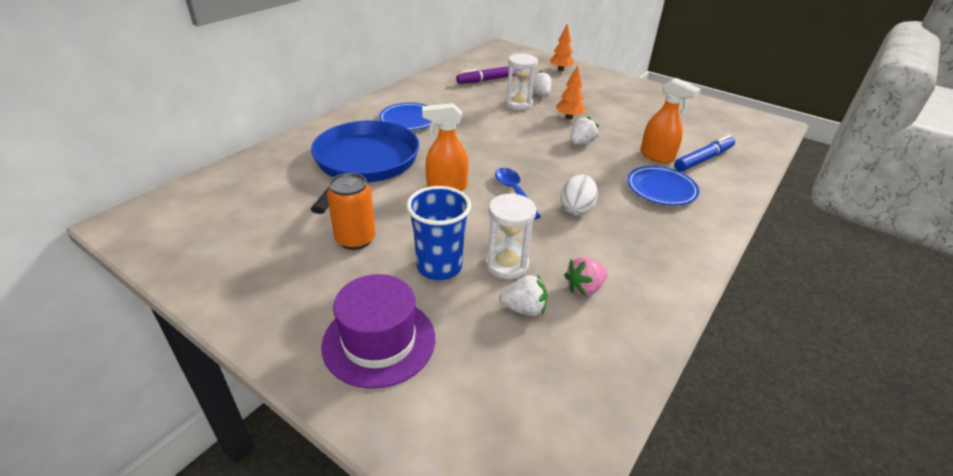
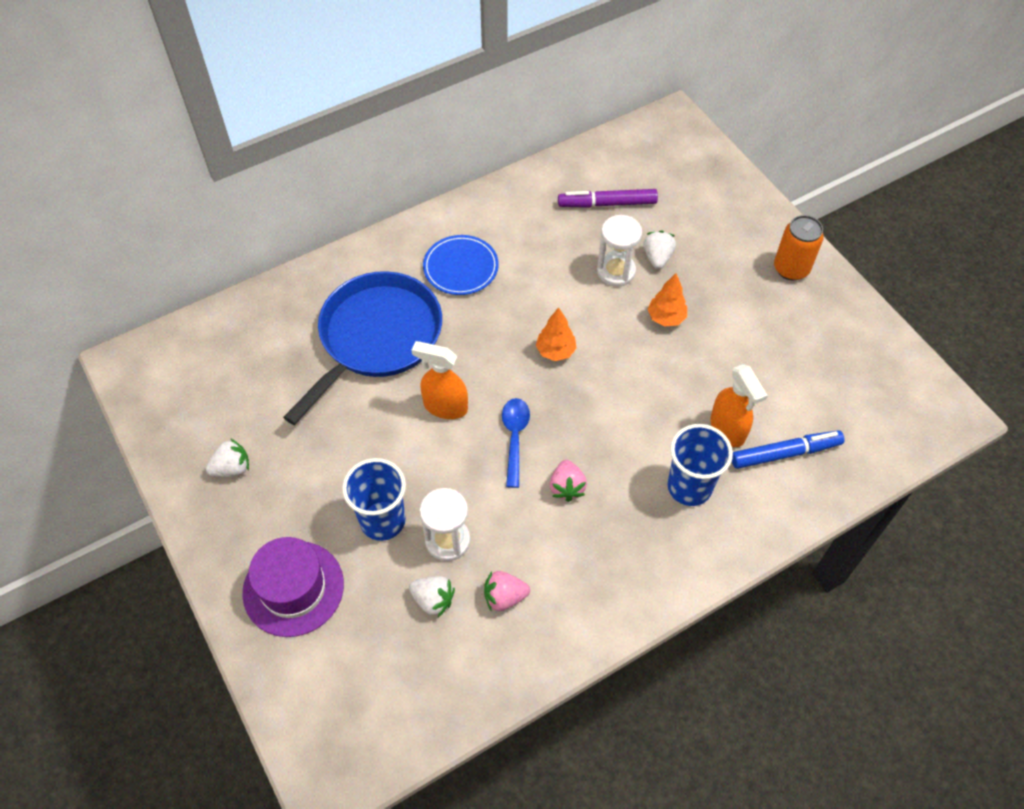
camera: 25 degrees right, 20 degrees up
orange can [327,173,376,250] -> orange can moved to [774,215,824,281]
orange tree [549,24,574,71] -> orange tree moved to [536,307,577,361]
white egg [560,175,598,216] -> pink strawberry [550,460,587,502]
white strawberry [570,116,599,145] -> white strawberry moved to [206,438,249,477]
blue plate [627,166,699,206] -> blue cup [667,424,733,506]

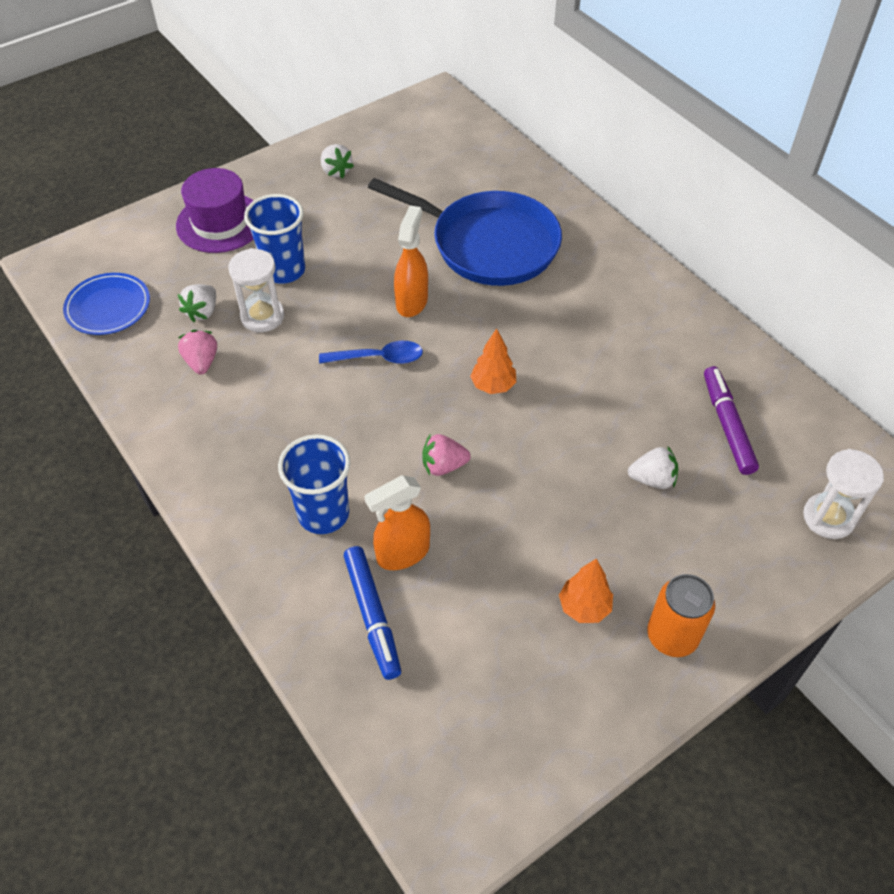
camera: 85 degrees right, 5 degrees down
blue plate [423,235,499,295] -> blue plate moved to [63,273,150,335]
pink strawberry [550,460,587,502] -> pink strawberry moved to [422,434,471,476]
white hourglass [597,215,642,287] -> white hourglass moved to [803,449,884,539]
orange tree [648,273,687,327] -> orange tree moved to [559,558,613,623]

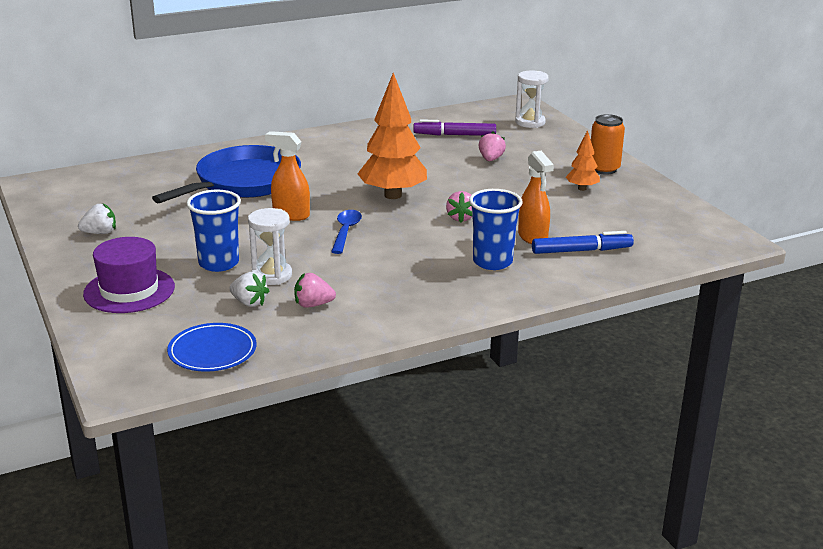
camera: 80 degrees left, 25 degrees down
orange tree [470,328,516,394] -> orange tree [357,73,427,199], size x2.01
white strawberry [628,447,678,489] -> pink strawberry [479,132,506,161]

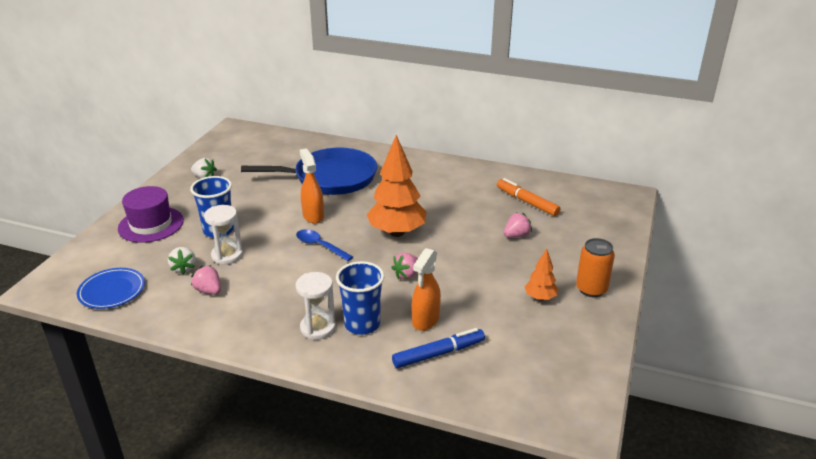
camera: 45 degrees right, 5 degrees up
blue spoon [331,210,362,254] -> blue spoon turned 105 degrees counterclockwise [296,229,353,261]
purple marker [413,119,496,136] -> orange marker [497,178,560,216]
white hourglass [515,71,549,128] -> white hourglass moved to [296,272,336,340]
blue marker [532,231,634,254] -> blue marker turned 60 degrees counterclockwise [392,328,485,368]

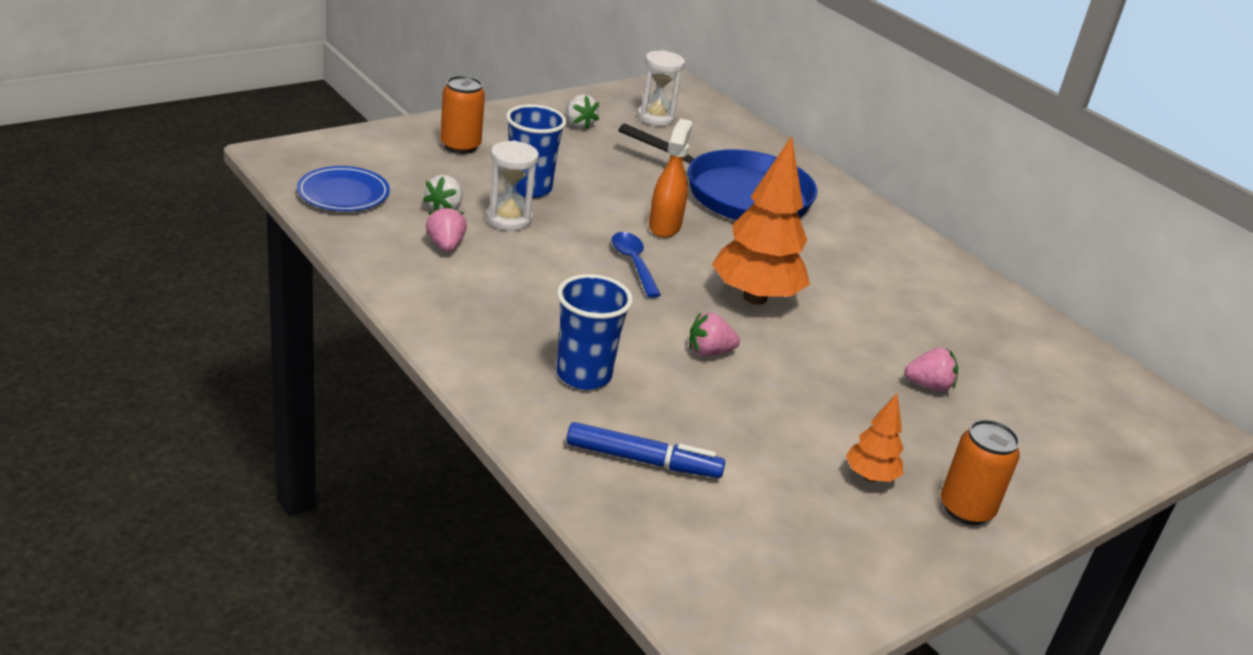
camera: 30 degrees right, 0 degrees up
purple hat [118,186,184,243] -> orange can [440,76,485,154]
white hourglass [296,272,336,340] -> white hourglass moved to [637,50,685,126]
orange spray bottle [412,248,441,331] -> none
orange marker [497,178,560,216] -> none

